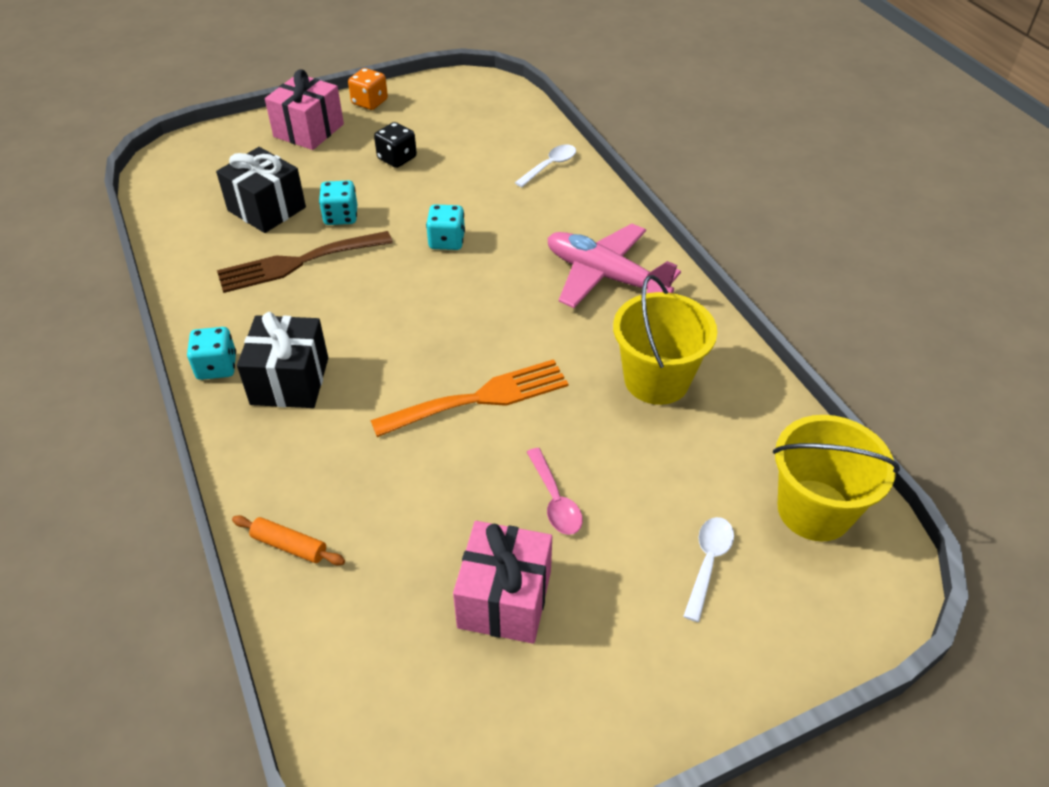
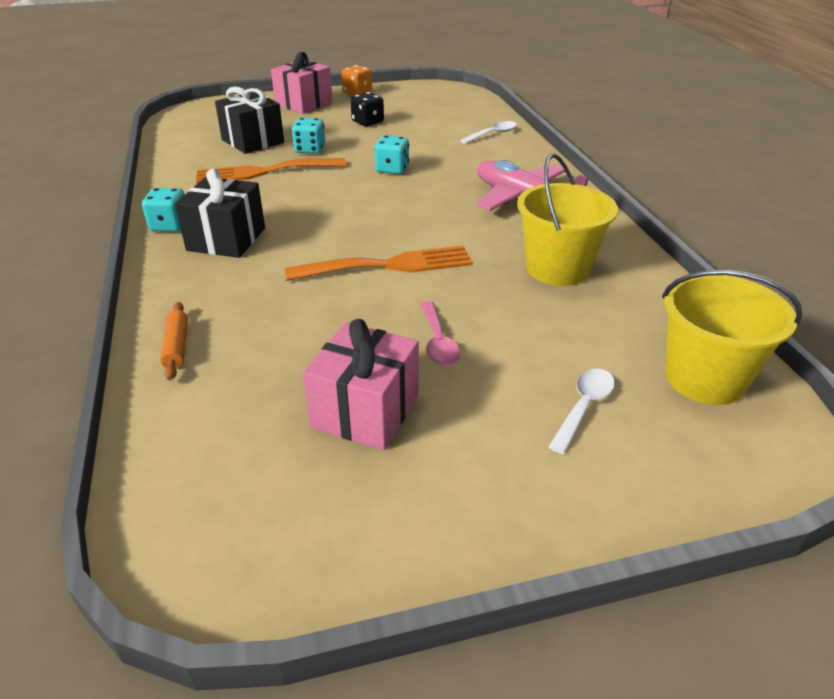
camera: 10 degrees right, 10 degrees down
brown fork [217,231,393,293] -> orange fork [196,158,346,184]
orange rolling pin [232,515,345,565] -> orange rolling pin turned 45 degrees clockwise [160,302,188,380]

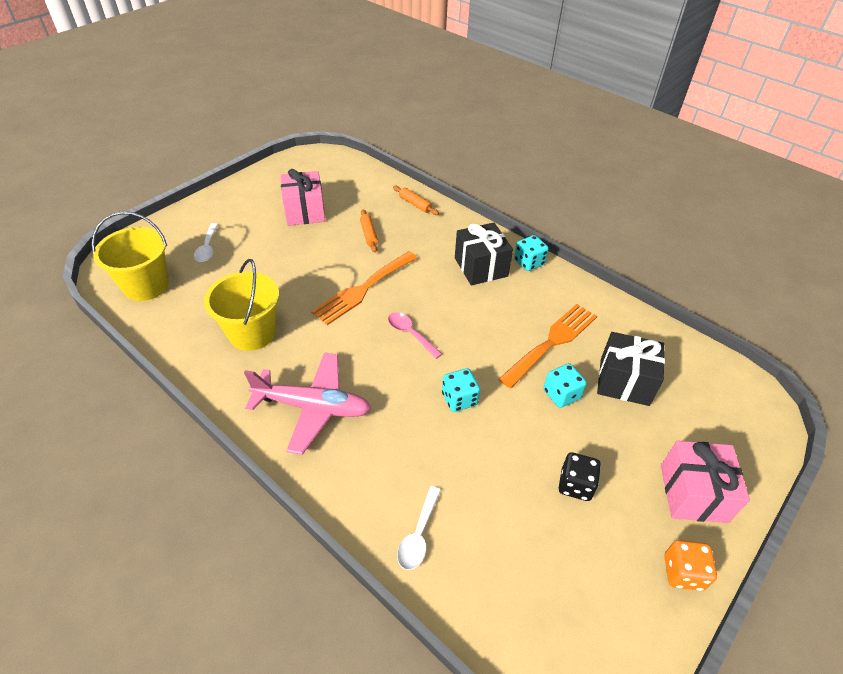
camera: 145 degrees right, 10 degrees up
pink spoon [420,301,461,366] -> pink spoon moved to [388,312,442,359]
none -> orange rolling pin [360,209,378,252]

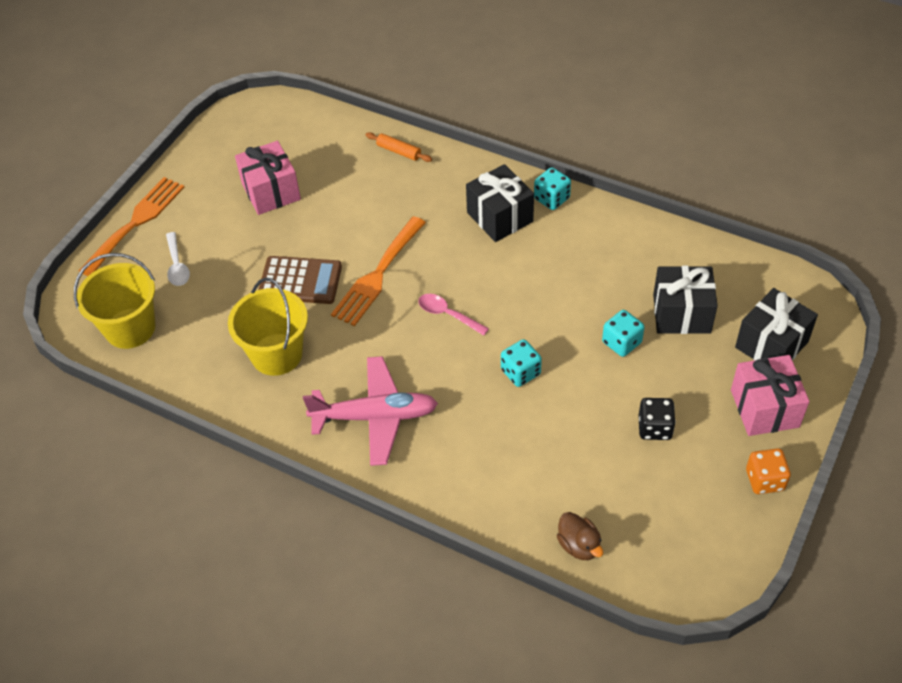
camera: 10 degrees left, 5 degrees up
orange rolling pin [360,209,378,252] -> none
white spoon [397,486,441,570] -> none
orange fork [499,304,597,388] -> orange fork moved to [79,177,185,276]
none -> brown calculator [258,256,342,304]
none -> brown duck [557,512,603,560]
none -> black gift [735,288,818,360]

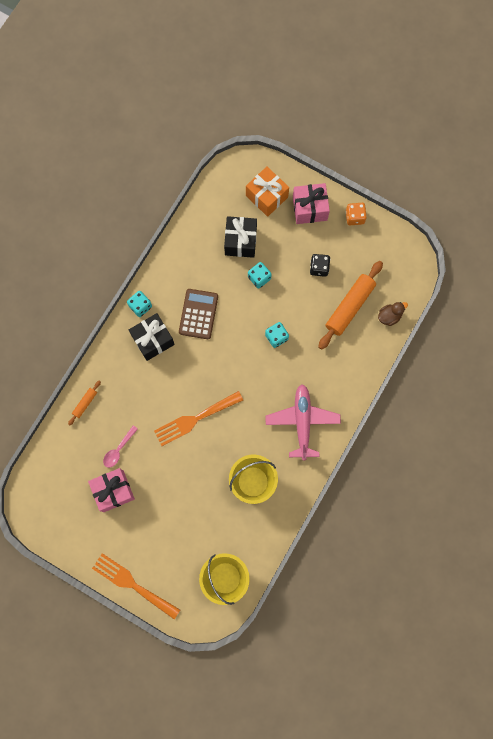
camera: 90 degrees left, 25 degrees up
white spoon [166,232,190,286] -> none
brown calculator [258,256,342,304] -> brown calculator moved to [179,289,218,339]
orange fork [331,216,426,326] -> orange fork turned 120 degrees clockwise [154,391,243,446]
pink spoon [418,294,489,336] -> pink spoon moved to [103,425,138,468]
black gift [735,288,818,360] -> orange gift [246,167,289,217]
none -> orange rolling pin [318,261,383,350]

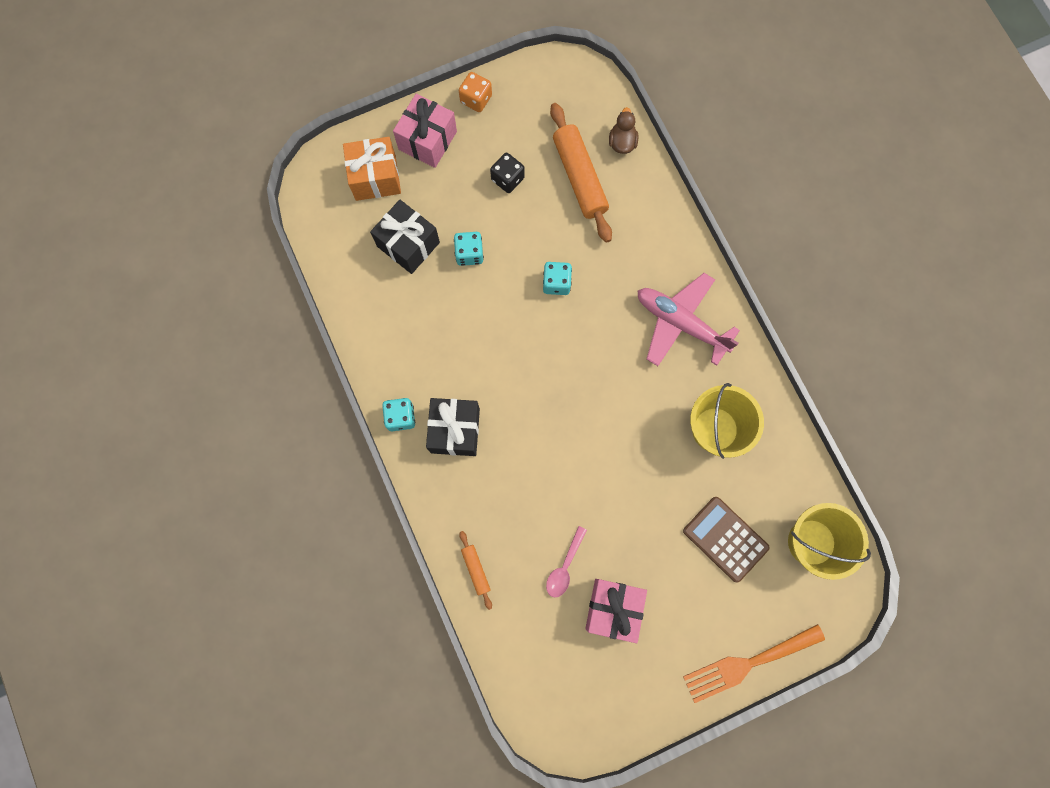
camera: 55 degrees left, 0 degrees up
pink spoon [103,425,138,468] -> pink spoon turned 45 degrees clockwise [546,526,587,597]
orange fork [154,391,243,446] -> none
brown calculator [179,289,218,339] -> brown calculator moved to [683,497,770,582]

